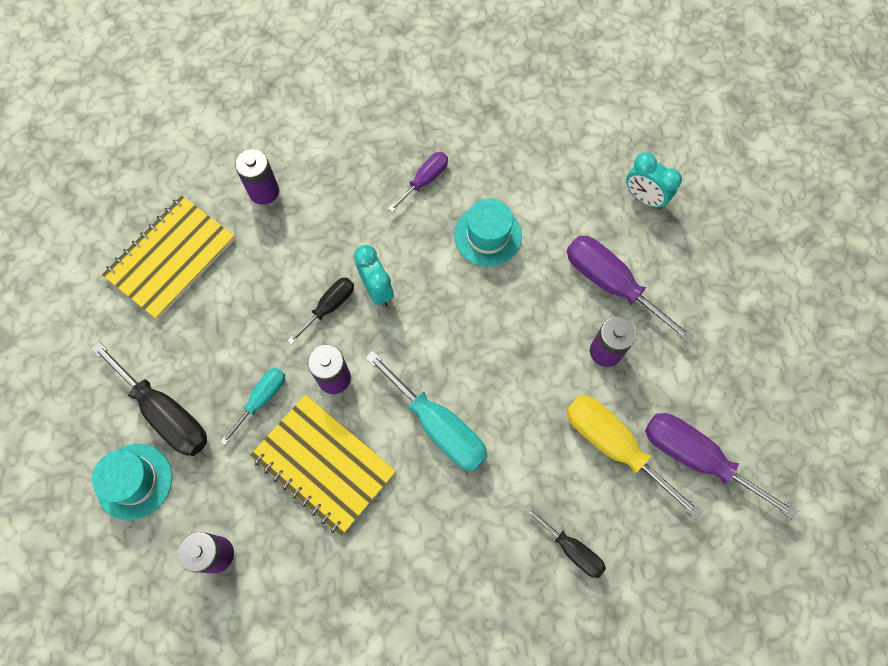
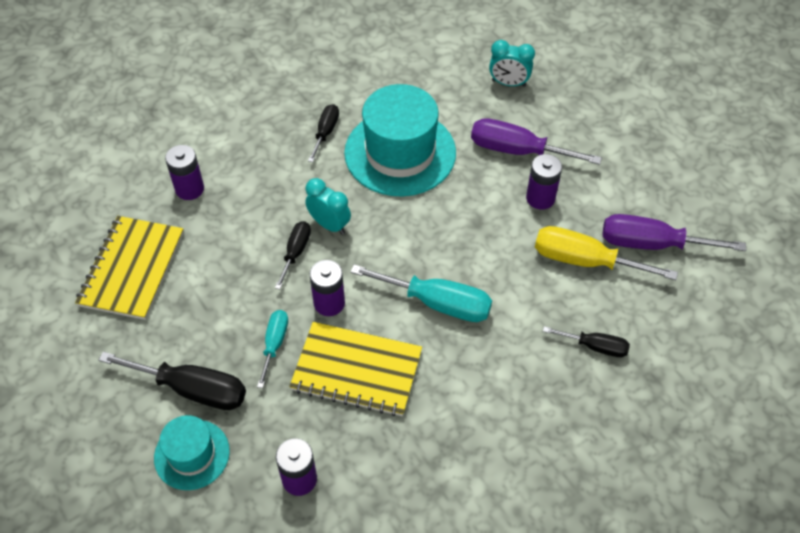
camera: 25 degrees left, 15 degrees down
purple screwdriver [389,152,448,212] -> black screwdriver [308,104,339,162]
turquoise hat [454,198,522,267] -> turquoise hat [344,84,456,197], size x1.82

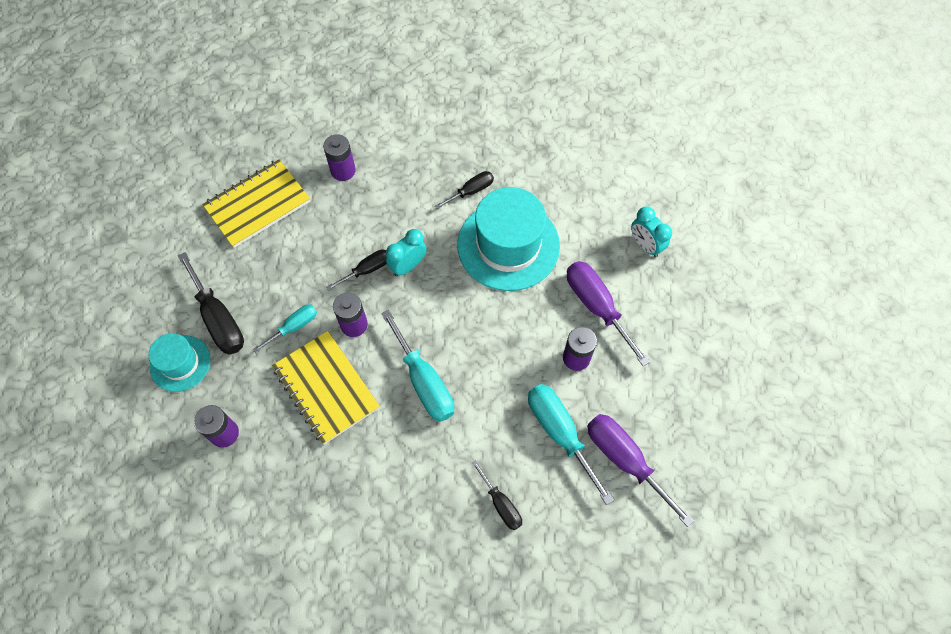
camera: 40 degrees right, 10 degrees up
turquoise clock [305,178,351,235] -> turquoise clock turned 120 degrees counterclockwise [386,229,426,276]
yellow screwdriver [535,226,678,280] -> turquoise screwdriver [528,384,614,505]

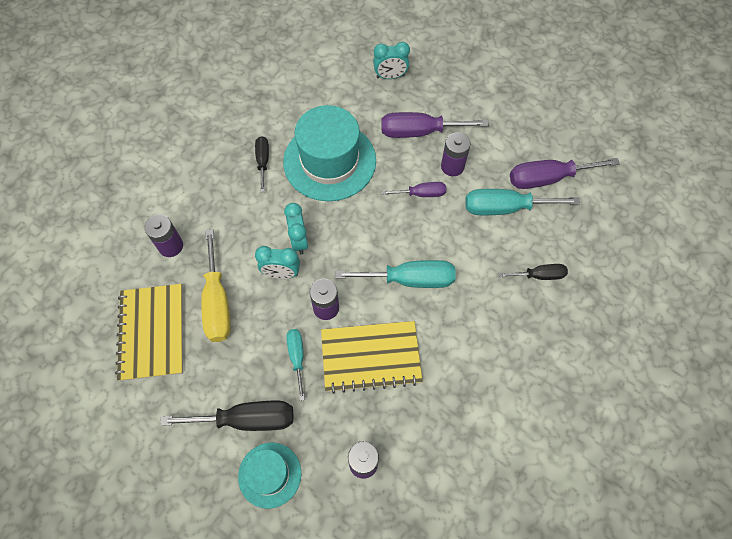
camera: 60 degrees left, 0 degrees up
black screwdriver [327,249,387,290] -> turquoise clock [255,246,300,279]
none -> yellow screwdriver [201,229,231,342]
none -> purple screwdriver [382,182,446,197]

